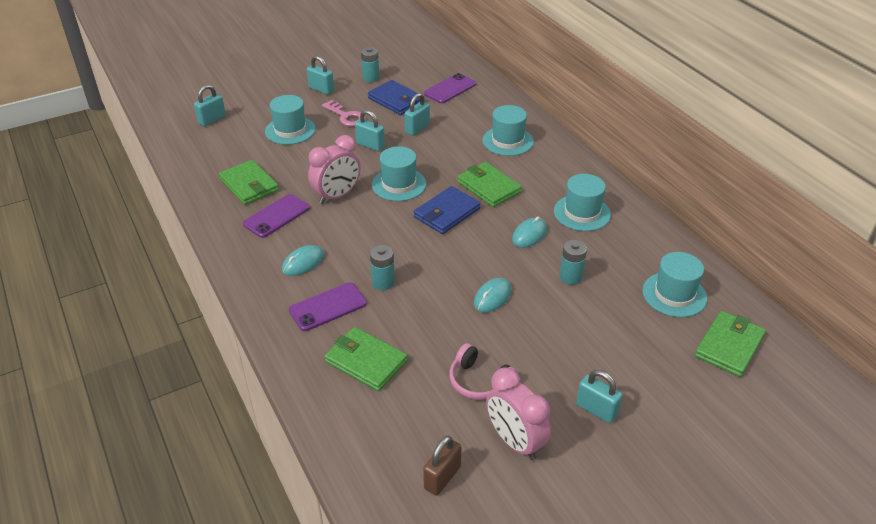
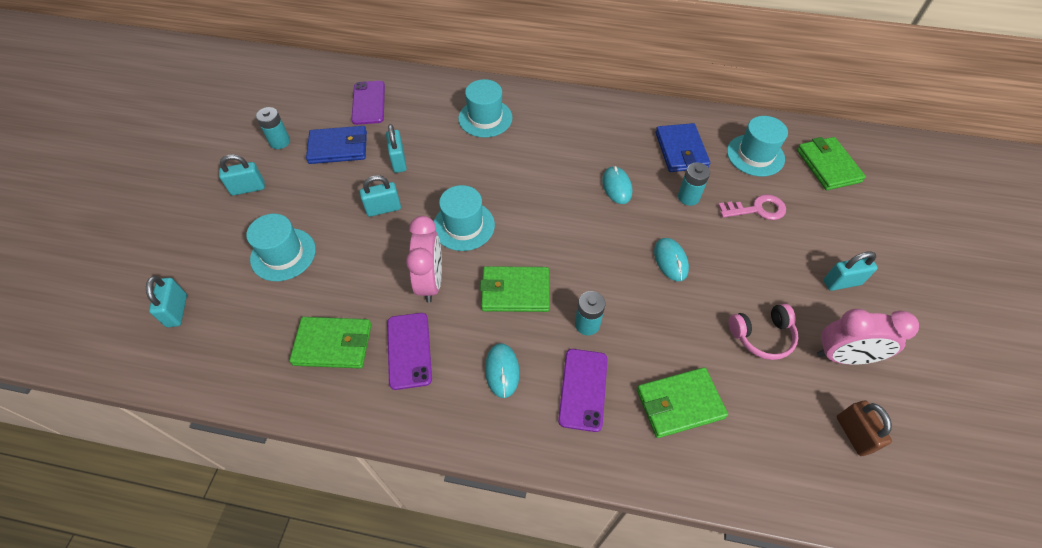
camera: 50 degrees left, 15 degrees up
pink key [322,100,366,126] -> pink key moved to [718,194,786,220]
blue wallet [414,186,480,234] -> blue wallet moved to [655,123,710,172]
green wallet [457,162,522,207] -> green wallet moved to [480,266,550,312]
turquoise hat [554,174,611,231] -> none

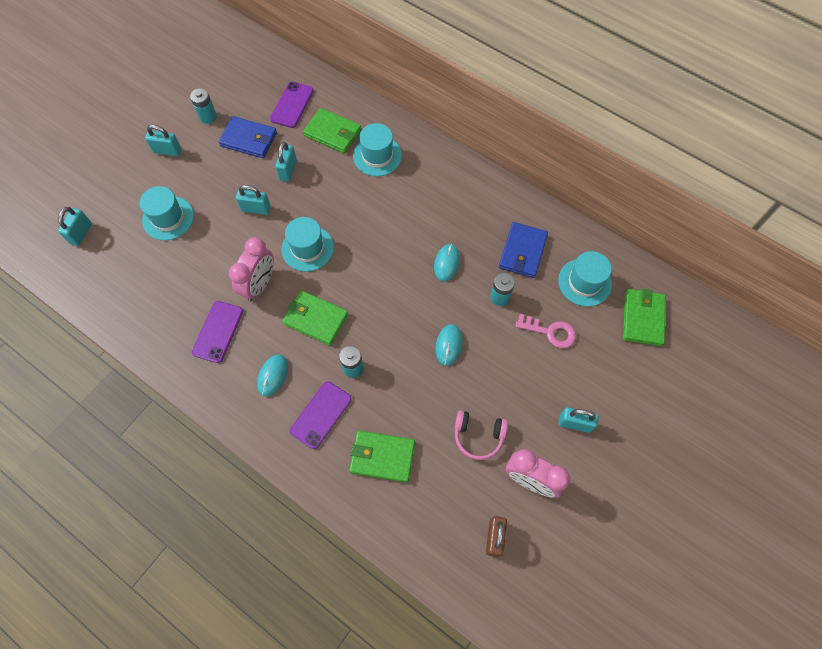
camera: 25 degrees right, 10 degrees up
green wallet [289,317,371,369] -> green wallet moved to [303,108,361,154]

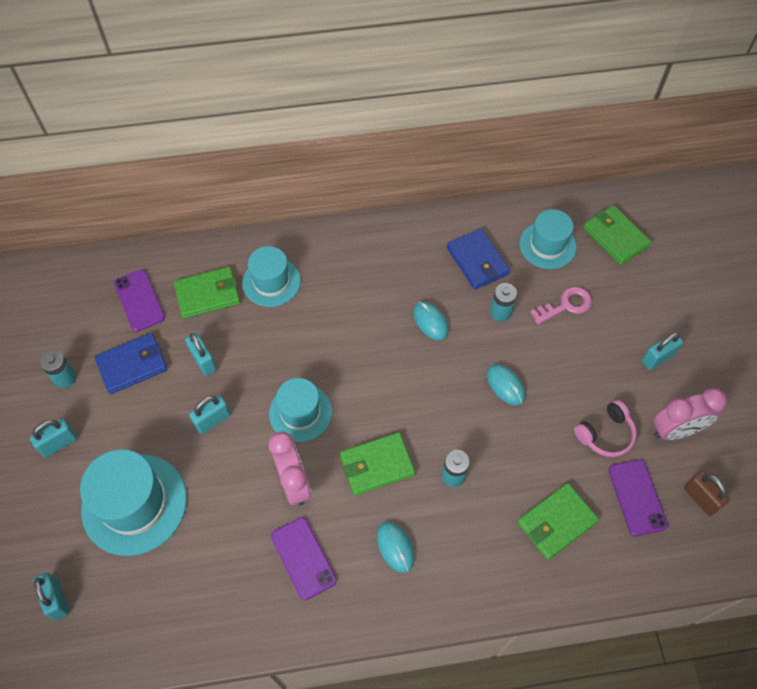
camera: 45 degrees left, 5 degrees down
turquoise hat [140,186,194,241] -> turquoise hat [80,449,187,556], size x1.57
purple phone [290,381,352,449] -> purple phone moved to [608,459,668,536]

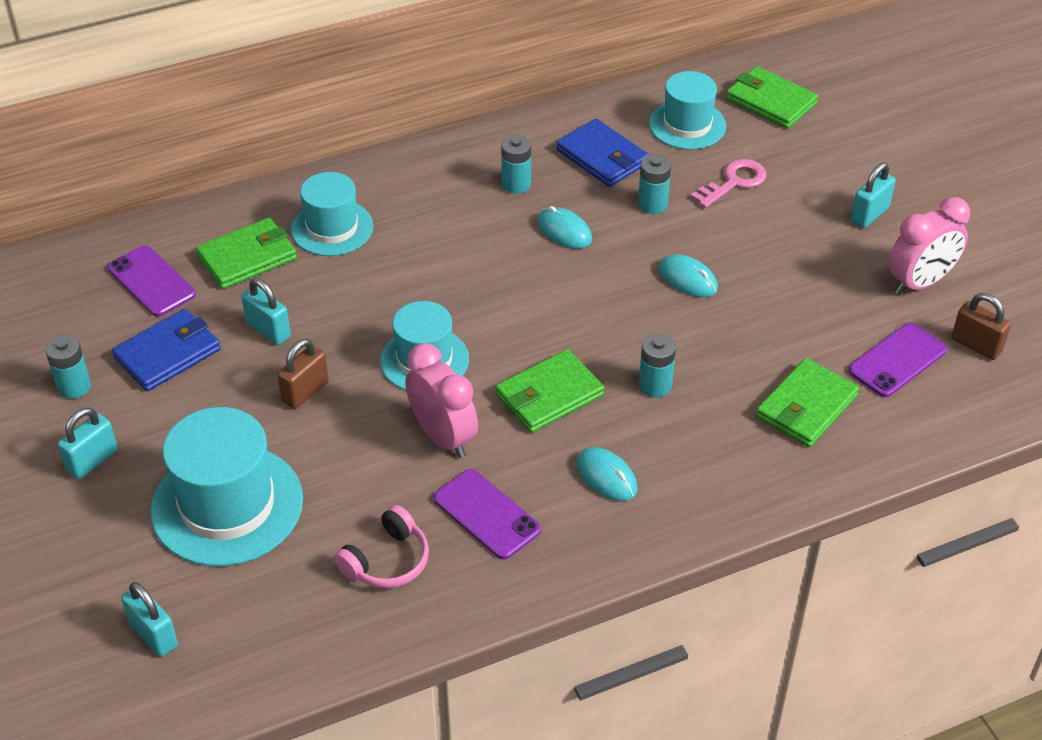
camera: 15 degrees left, 15 degrees down
turquoise padlock [189,395,230,434] -> brown padlock [277,339,329,409]
pink headphones [574,400,637,457] -> pink headphones moved to [334,505,429,588]
purple phone [608,459,668,536] -> purple phone turned 75 degrees clockwise [849,323,947,397]
none -> turquoise battery [501,135,531,194]

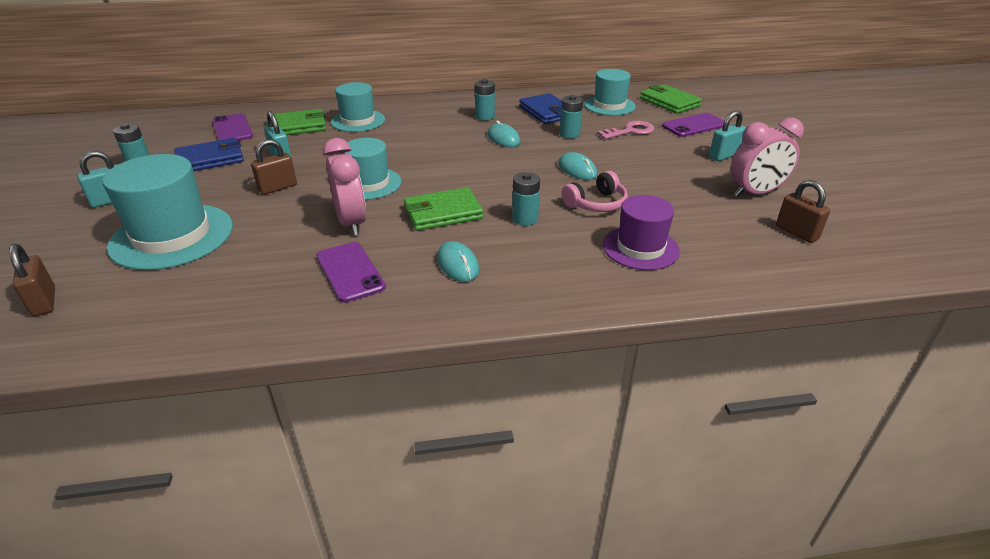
camera: 15 degrees right, 10 degrees down
turquoise padlock [121,582,178,657] -> brown padlock [9,244,55,316]
pink headphones [334,505,429,588] -> pink headphones moved to [562,171,628,212]
green wallet [756,358,859,447] -> purple hat [603,195,680,270]
purple phone [849,323,947,397] -> purple phone moved to [662,113,724,137]

